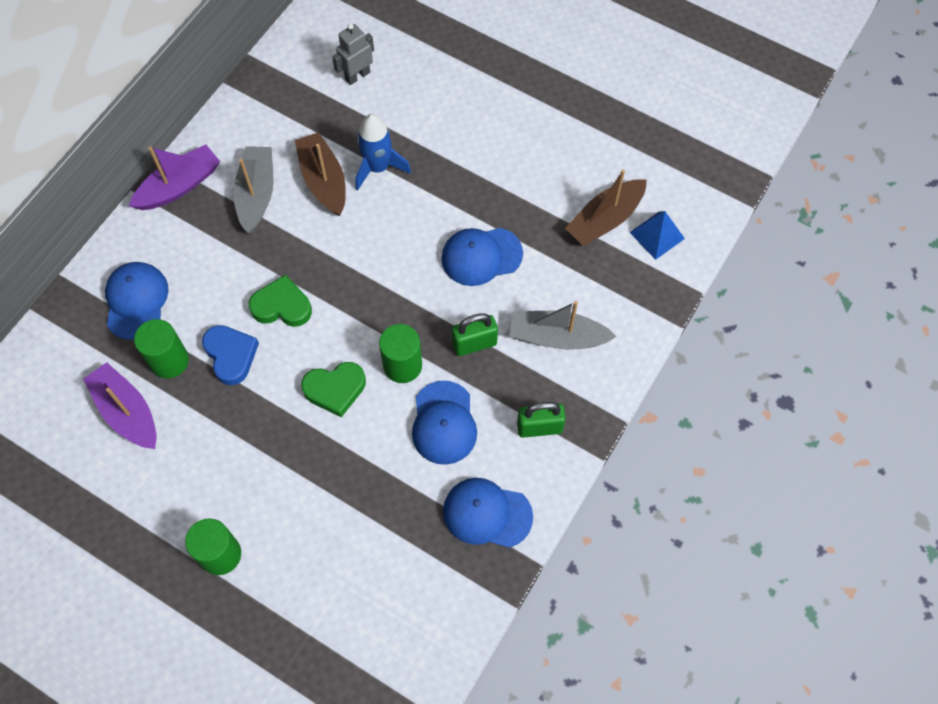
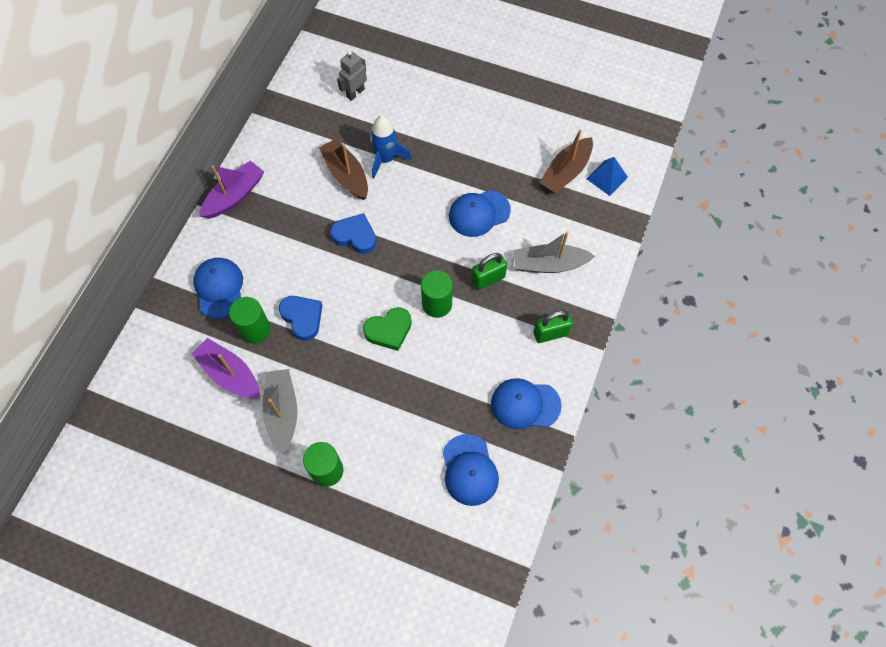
camera: 10 degrees left, 0 degrees up
grey boat [233,146,274,233] -> grey boat moved to [263,369,297,454]
green heart [249,275,312,327] -> none
blue cap [412,381,477,465] -> blue cap moved to [442,434,499,506]
none -> blue heart [330,213,377,254]

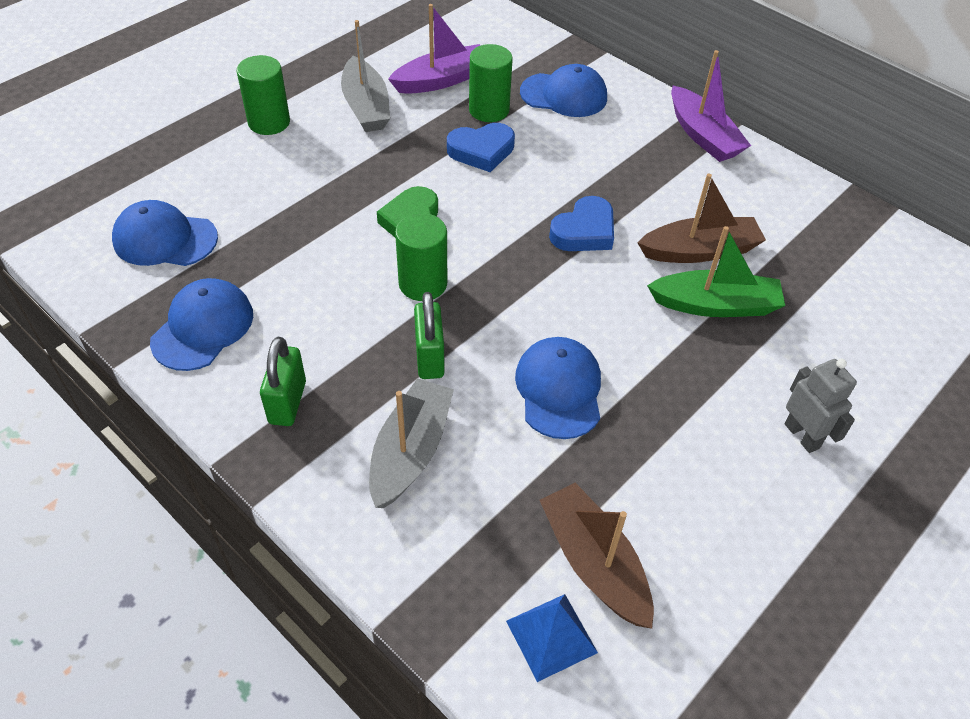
camera: 110 degrees right, 15 degrees down
grey boat [263,369,297,454] -> grey boat turned 60 degrees clockwise [341,20,390,132]
grey robot [337,50,367,101] -> grey robot moved to [785,359,857,453]
blue rocket [370,115,412,179] -> green boat [647,226,785,317]

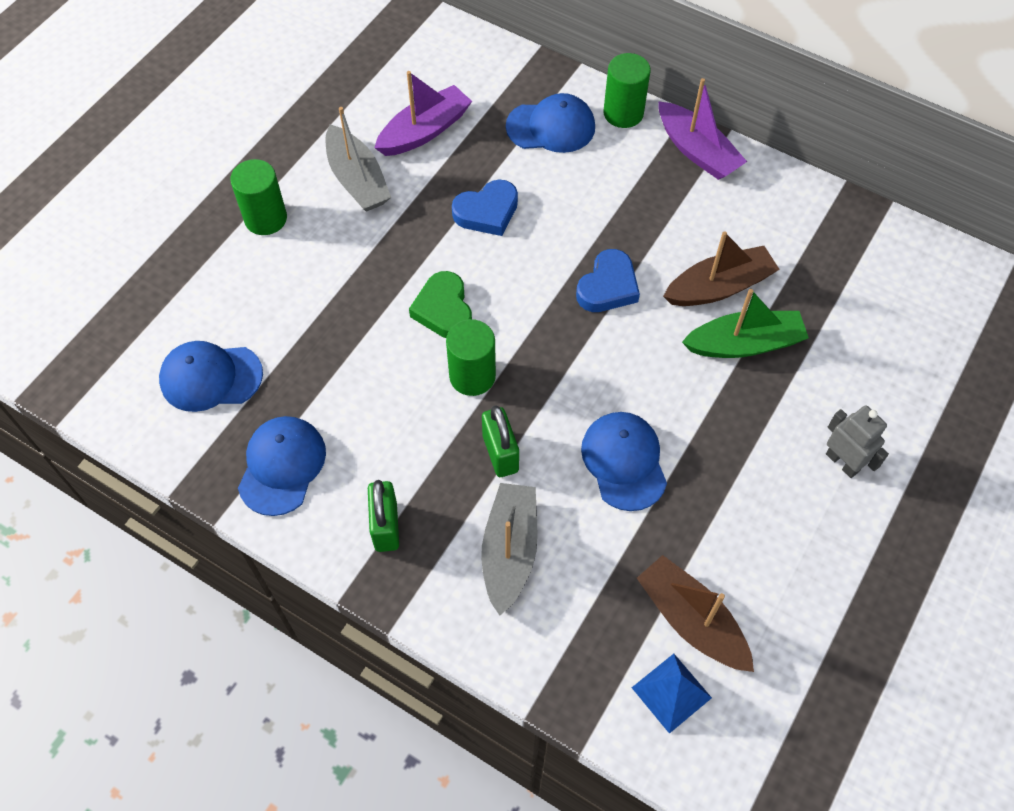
camera: 10 degrees left, 10 degrees up
green cylinder [469,44,513,122] -> green cylinder moved to [603,53,651,128]

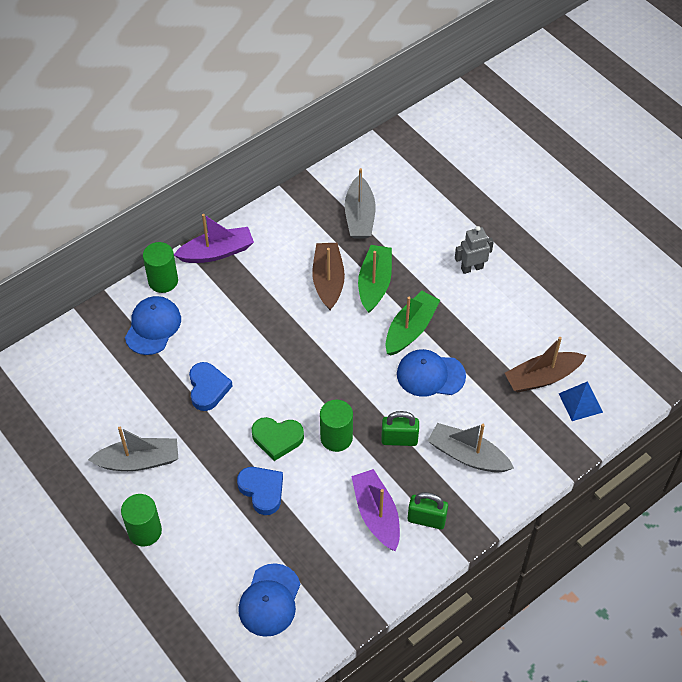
camera: 70 degrees left, 5 degrees down
blue cap [238,416,326,516] -> none
purple boat [375,71,472,156] -> purple boat moved to [351,469,400,551]
blue heart [576,249,640,312] -> blue heart moved to [237,467,283,515]
none -> grey boat [345,168,376,239]
none -> green boat [385,291,440,355]

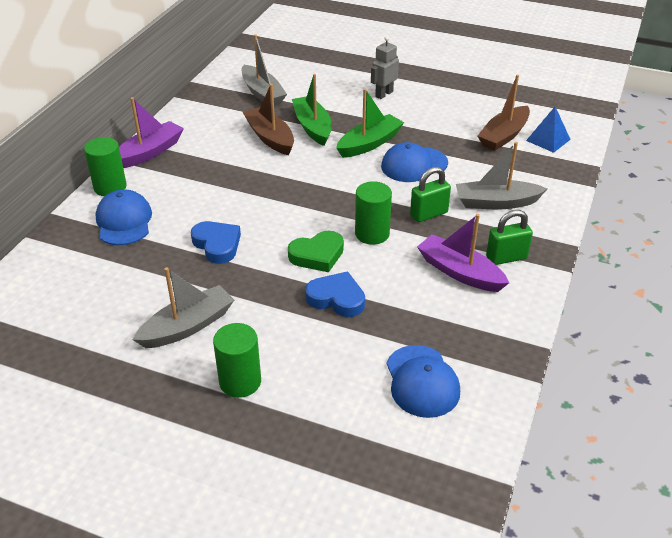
camera: 30 degrees left, 15 degrees down
green boat [385,291,440,355] -> green boat turned 45 degrees clockwise [336,89,404,158]

